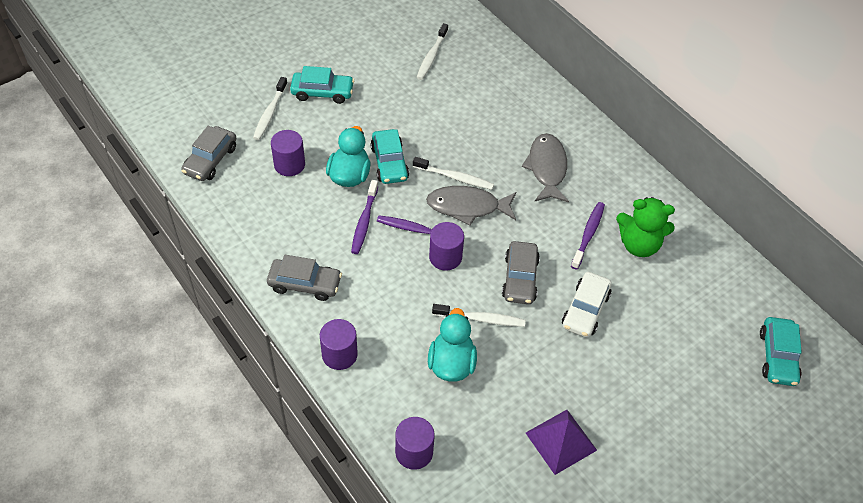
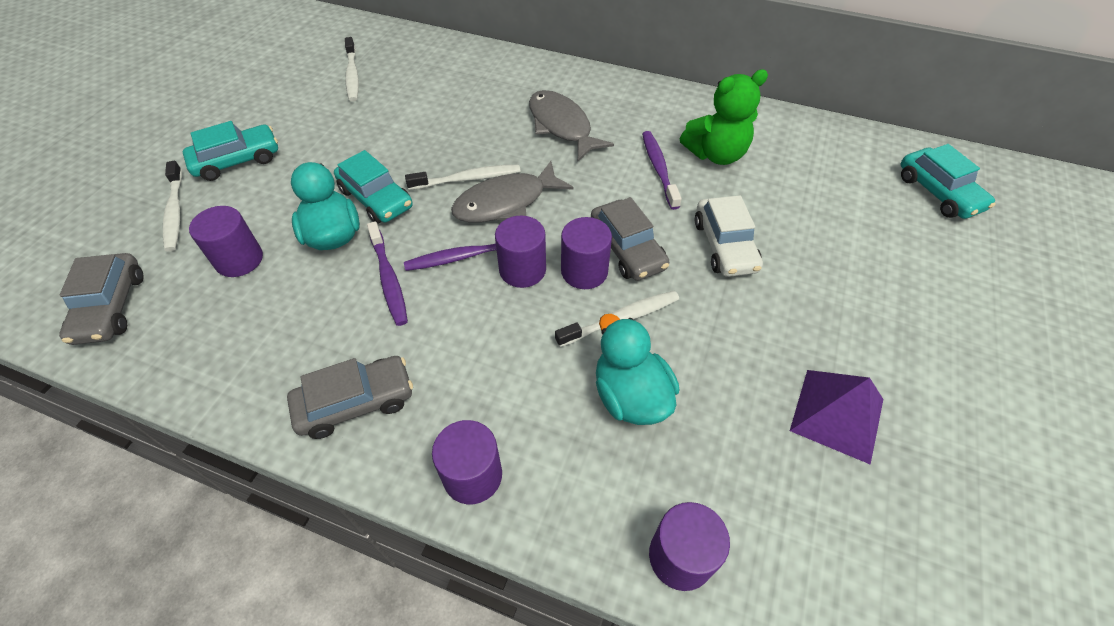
camera: 30 degrees left, 0 degrees up
none -> purple cylinder [561,217,612,289]

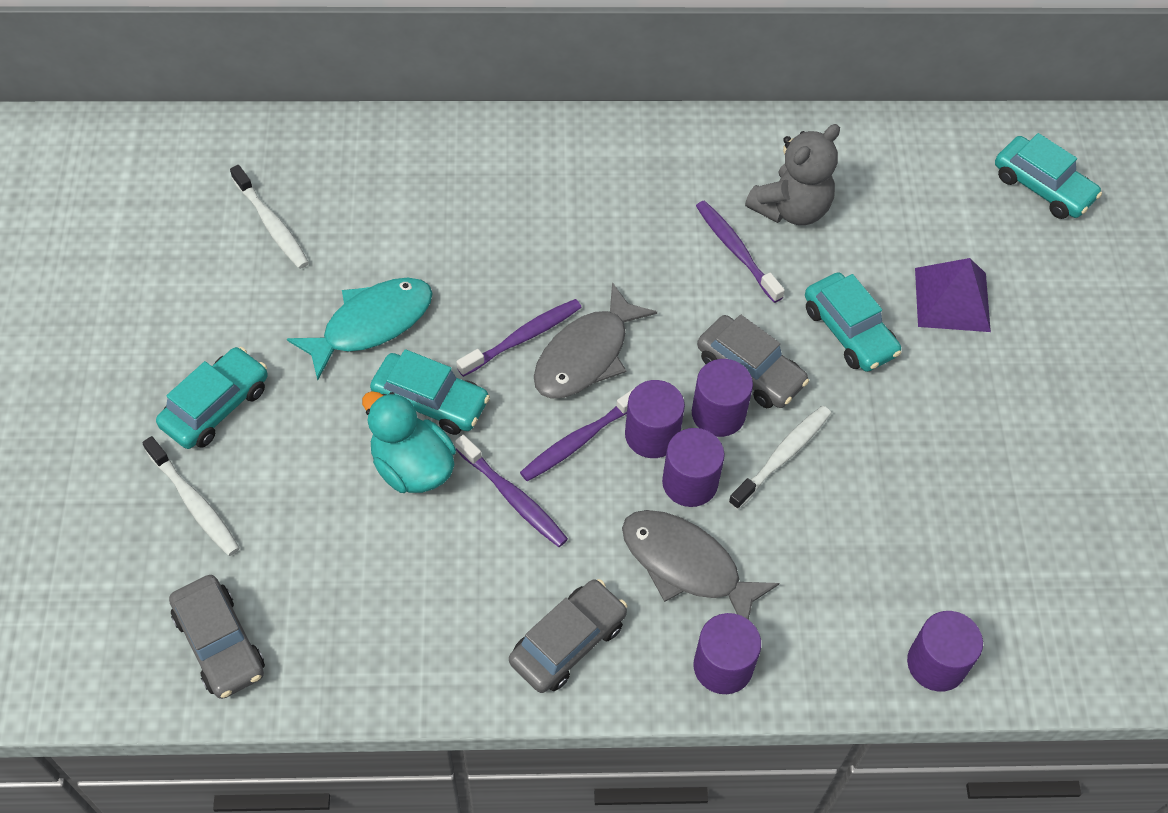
camera: 25 degrees left, 5 degrees up
purple cylinder [189,206,263,277] -> purple cylinder moved to [662,428,725,507]
white toothbrush [405,164,521,190] -> purple toothbrush [456,299,582,377]
grey fish [529,90,614,161] -> grey fish moved to [622,510,779,620]
turquoise duck [596,314,679,425] -> none
green teddy bear [680,69,768,165] -> grey teddy bear [745,124,840,225]
white car [695,195,763,277] -> turquoise car [805,272,901,372]
purple pyramid [790,370,883,465] -> purple pyramid moved to [915,258,991,332]
none -> turquoise fish [287,278,433,380]

